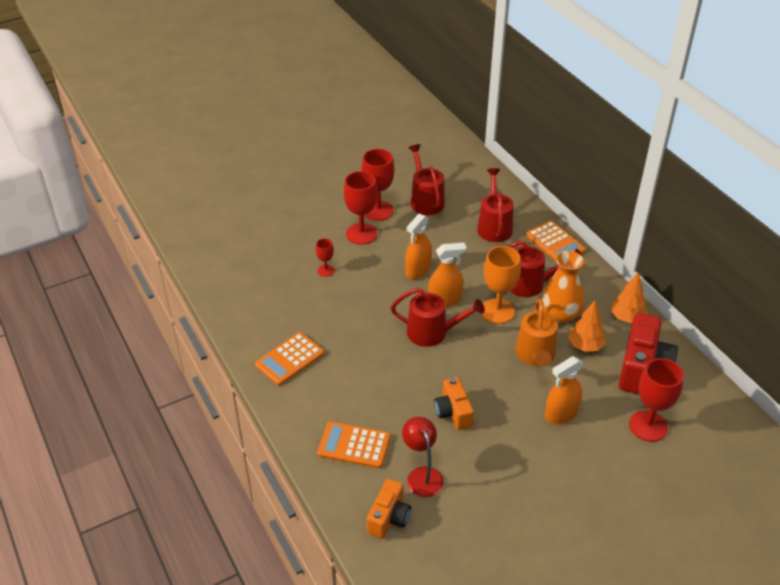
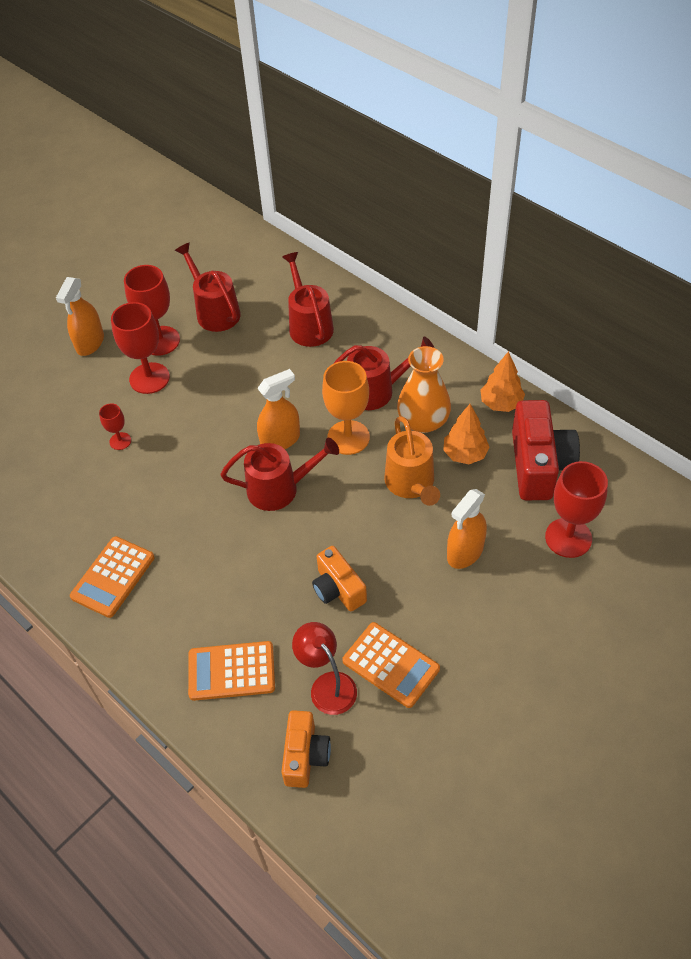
camera: 15 degrees left, 10 degrees up
orange spray bottle [405,214,432,279] -> orange spray bottle moved to [56,277,104,356]
orange calculator [526,221,586,261] -> orange calculator moved to [342,622,440,708]

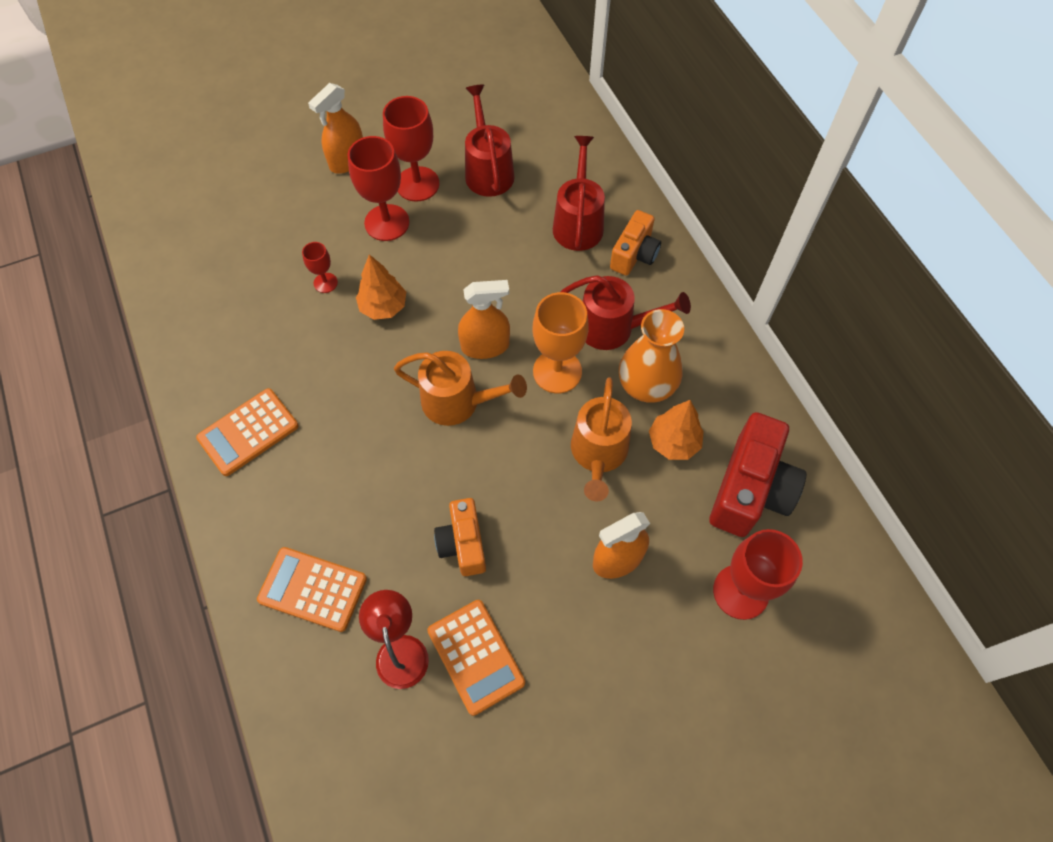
camera: 20 degrees right, 10 degrees up
red watering can [221,438,339,511] -> orange watering can [394,351,527,426]
orange camera [281,710,331,788] -> orange camera moved to [610,210,661,276]
orange tree [480,351,525,412] -> orange tree moved to [356,254,406,320]

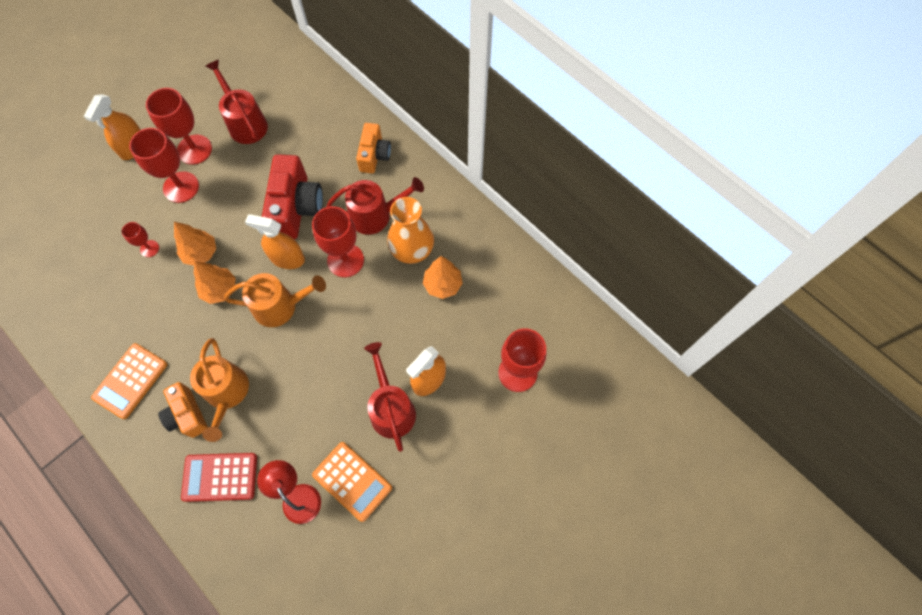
camera: 20 degrees left, 5 degrees up
orange calculator [257,547,367,632] -> red calculator [181,453,257,502]
orange camera [434,498,486,576] -> orange camera moved to [158,382,208,438]
orange spray bottle [458,280,510,359] -> orange spray bottle turned 135 degrees counterclockwise [245,214,305,269]
orange goblet [533,292,589,393] -> red goblet [312,206,364,277]
red watering can [553,136,605,251] -> red watering can moved to [364,342,416,452]
orange watering can [571,377,632,501] -> orange watering can moved to [190,338,249,442]
red camera [709,412,806,537] -> red camera moved to [262,154,323,239]
none -> orange tree [194,261,236,304]

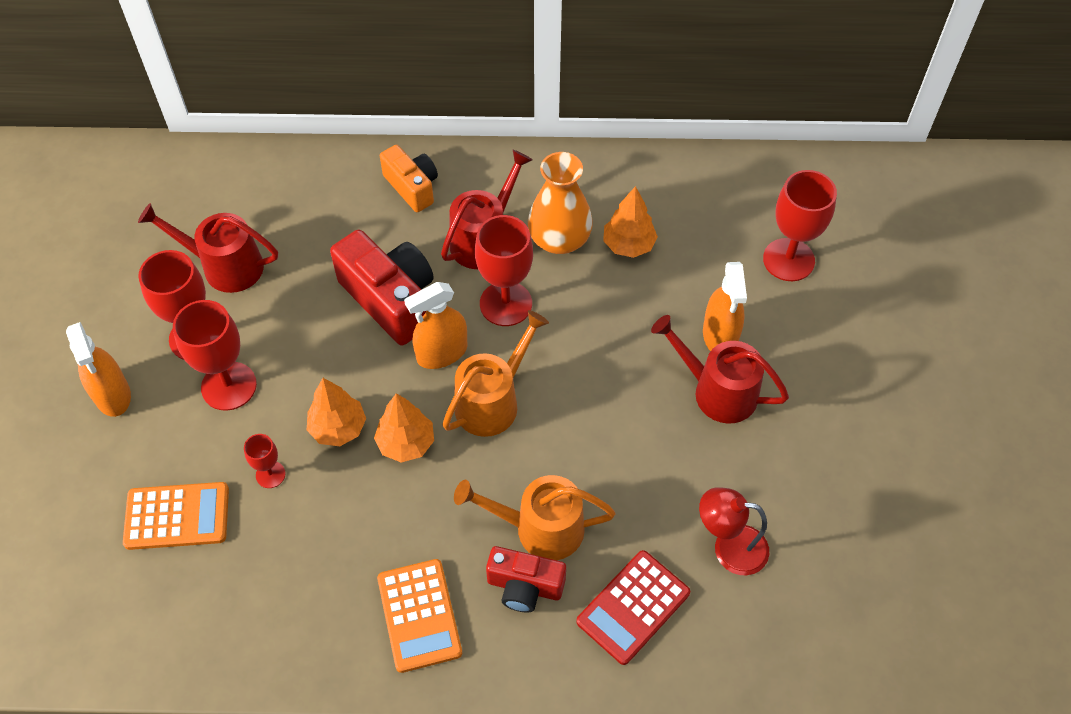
camera: 45 degrees left, 10 degrees down
orange camera [158,382,208,438] -> red camera [486,546,566,612]
orange watering can [190,338,249,442] -> orange watering can turned 150 degrees clockwise [454,475,615,560]
orange calculator [312,442,392,522] -> orange calculator moved to [123,482,229,550]

